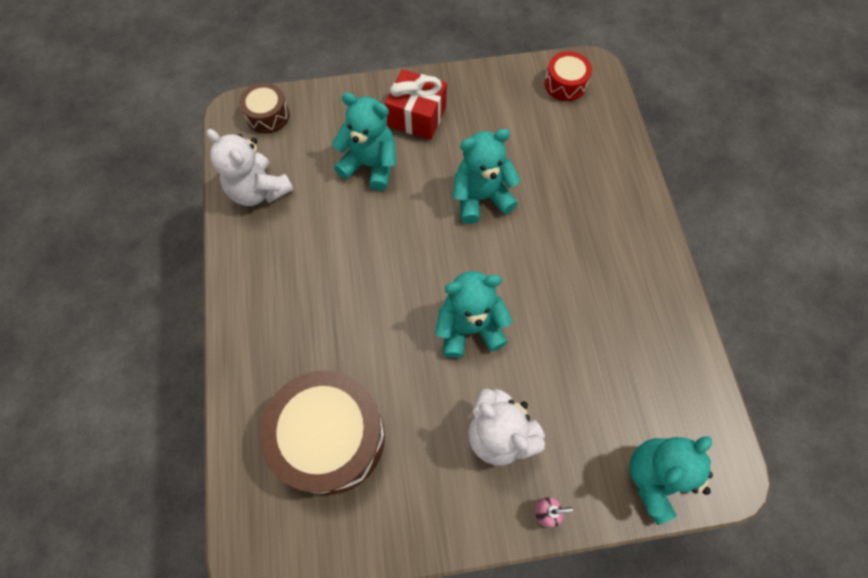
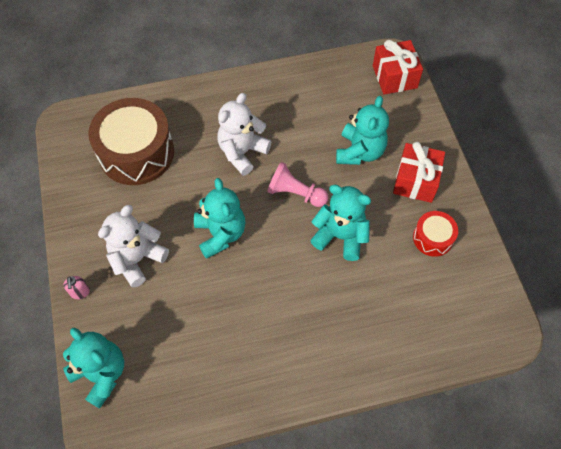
camera: 85 degrees right, 5 degrees down
white teddy bear [207,129,294,206] -> white teddy bear moved to [217,93,271,176]
brown drum [239,83,289,133] -> red gift [373,40,423,95]
turquoise teddy bear [453,129,521,224] -> turquoise teddy bear turned 45 degrees counterclockwise [310,185,371,261]
red drum [545,51,592,101] -> red drum moved to [413,211,458,257]
none -> pink pawn [267,162,328,207]

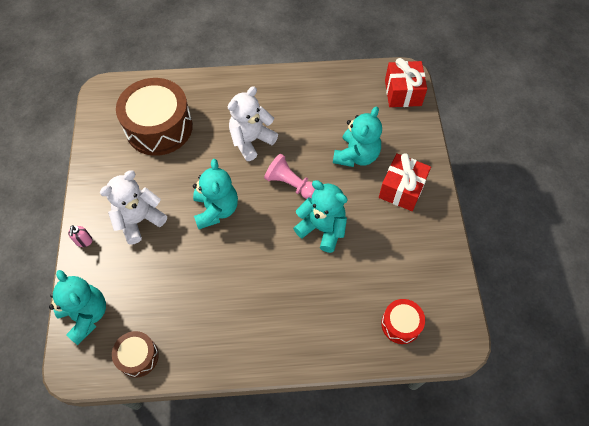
camera: 10 degrees right, 0 degrees up
red drum [413,211,458,257] -> red drum moved to [381,299,425,344]
none -> brown drum [112,331,159,378]

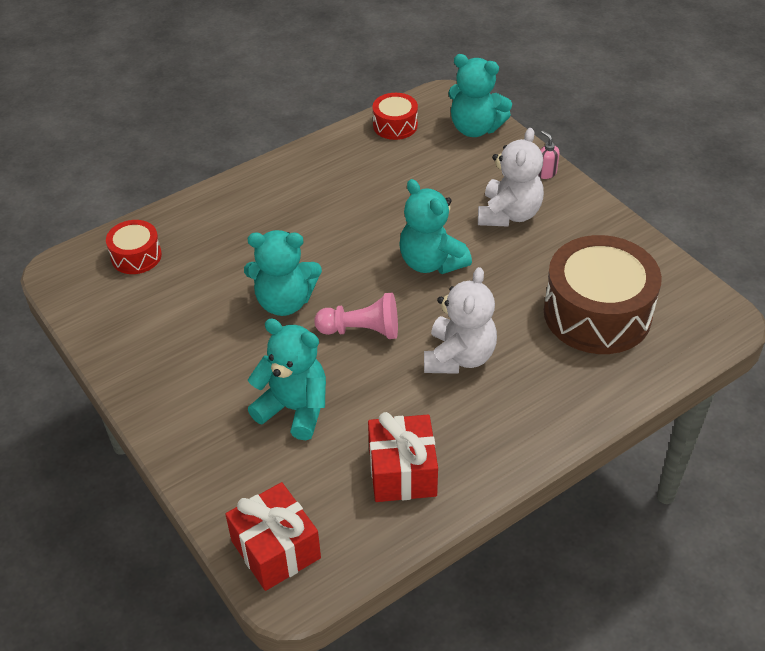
camera: 150 degrees right, 15 degrees down
brown drum [112,331,159,378] -> red drum [373,93,418,140]
turquoise teddy bear [333,106,382,167] -> turquoise teddy bear turned 120 degrees clockwise [248,318,326,440]
red gift [379,153,431,211] -> red gift moved to [368,412,438,502]

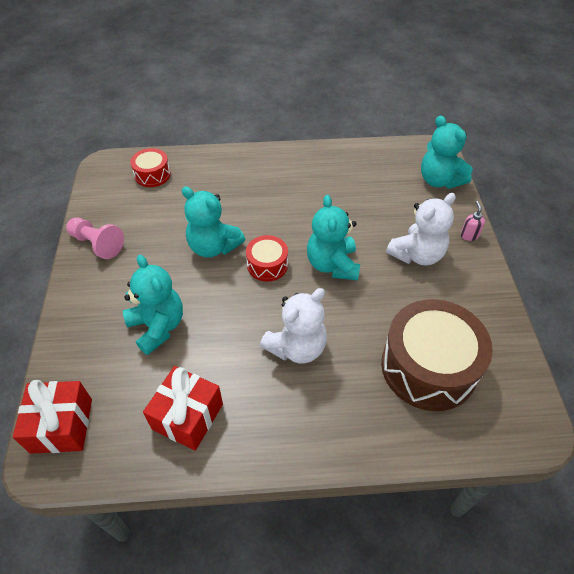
camera: 30 degrees right, 5 degrees up
pink pawn [314,293,398,339] -> pink pawn moved to [66,218,124,259]
red drum [373,93,418,140] -> red drum moved to [246,235,288,281]

